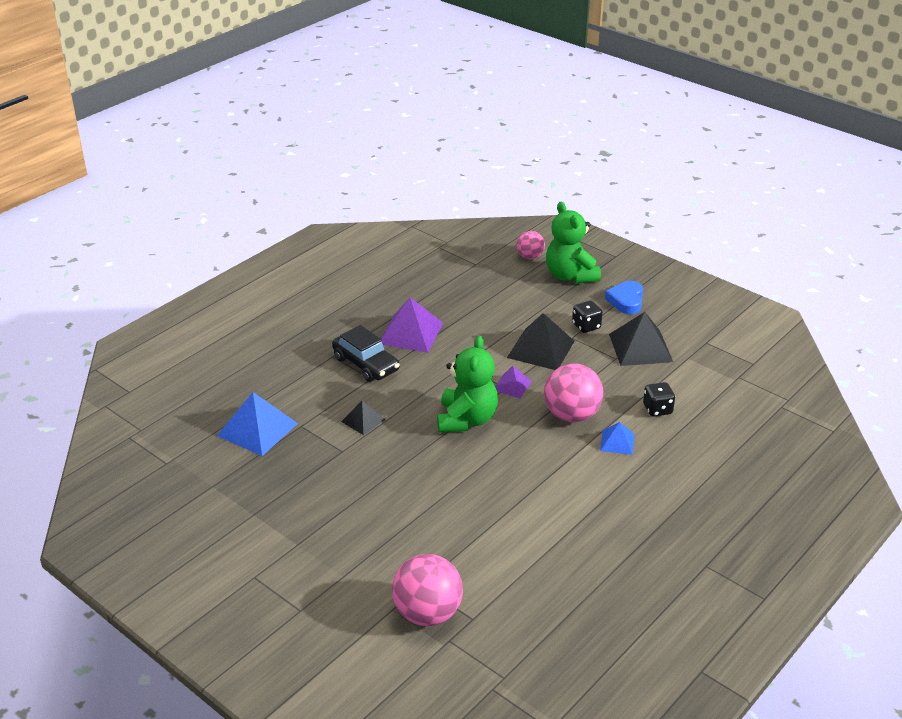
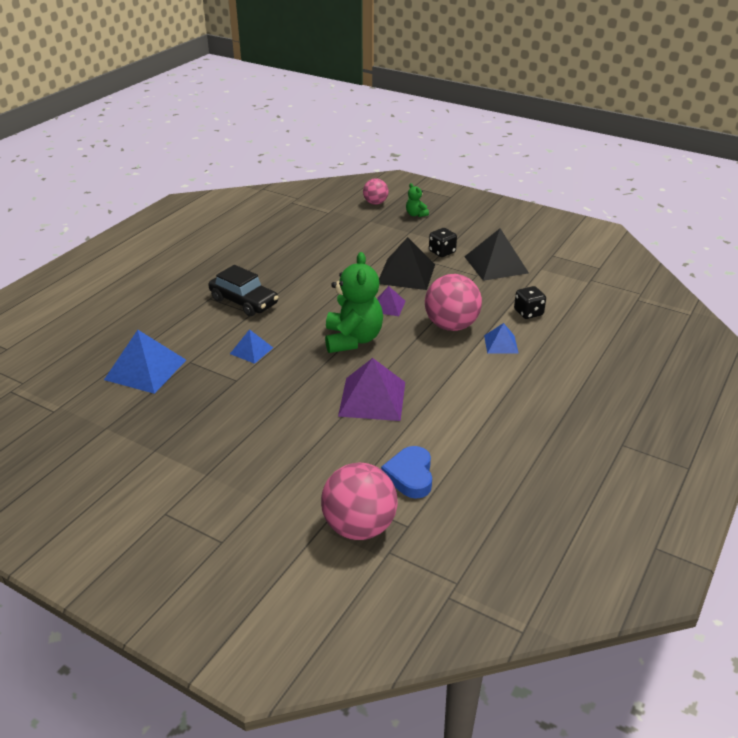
camera: 10 degrees left, 0 degrees up
black pyramid [341,401,385,435] -> blue pyramid [230,329,273,364]
purple pyramid [381,298,443,353] -> purple pyramid moved to [338,358,405,421]
green teddy bear [546,202,601,284] -> green teddy bear [406,183,429,217], size x0.45
blue heart [605,281,643,314] -> blue heart moved to [381,446,432,499]

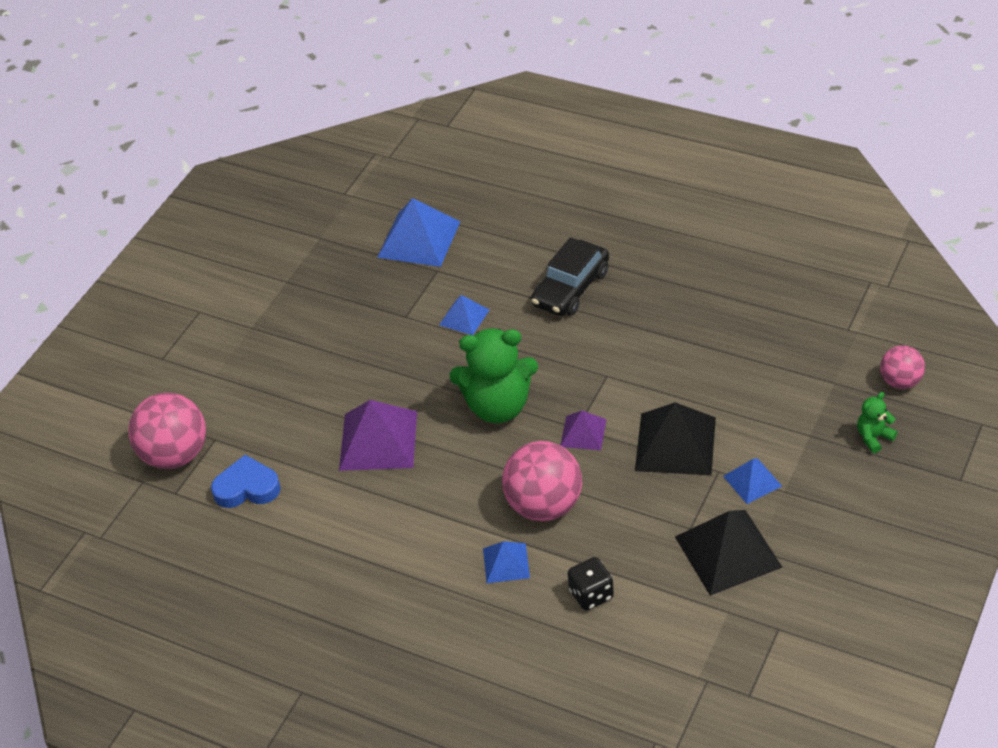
camera: 90 degrees right, 10 degrees up
black dice [429,228,457,257] -> blue pyramid [723,459,782,504]

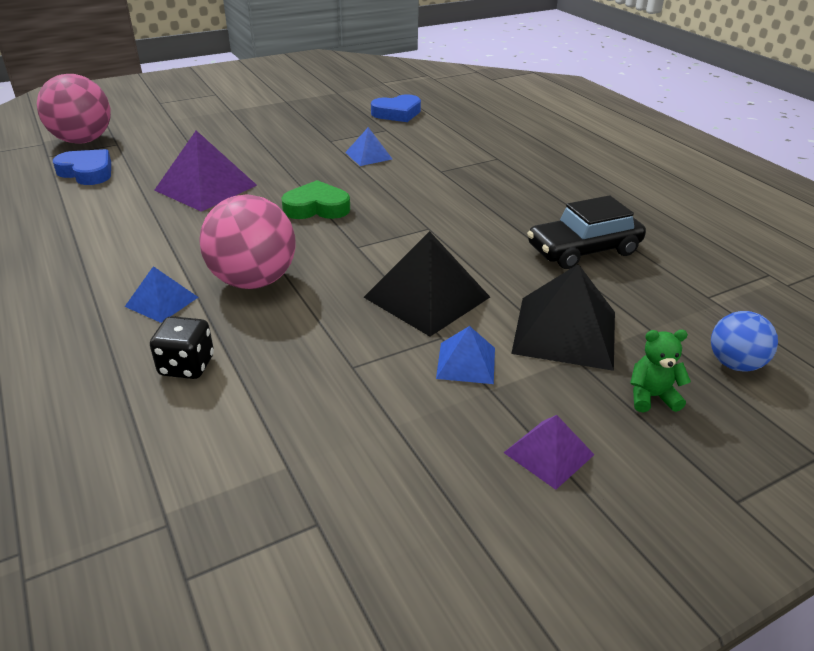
camera: 30 degrees right, 10 degrees down
blue pyramid [377,198,460,267] -> blue heart [371,94,421,122]
green teddy bear [449,329,538,423] -> green heart [281,180,350,219]
black car [531,237,609,316] -> black car moved to [527,195,646,269]
purple pyramid [561,411,607,450] -> purple pyramid moved to [503,415,595,490]
black pyramid [675,510,783,596] -> black pyramid moved to [511,264,615,371]
pink ball [880,345,925,389] -> blue ball [711,311,778,372]

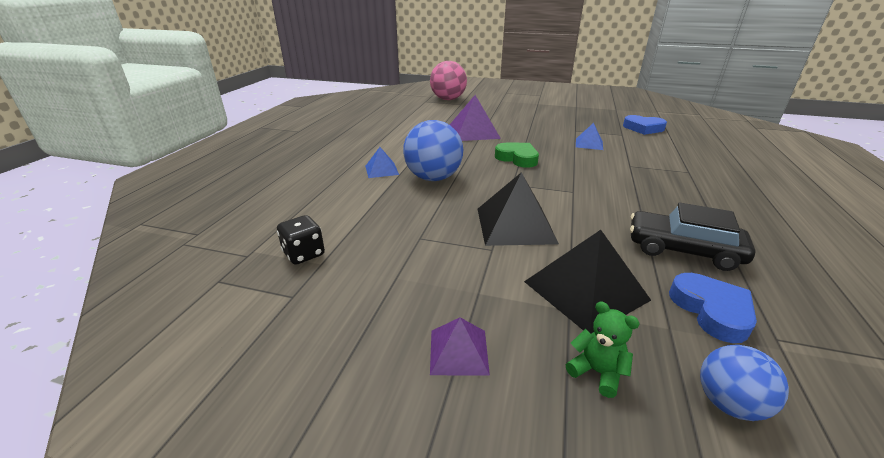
camera: 45 degrees right, 5 degrees down
blue heart [53,149,111,185] -> blue heart moved to [669,273,757,343]
black dice [150,316,214,379] -> black dice moved to [277,215,325,265]
pink ball [199,195,296,289] -> blue ball [403,120,463,181]
blue pyramid [436,326,495,384] -> none

